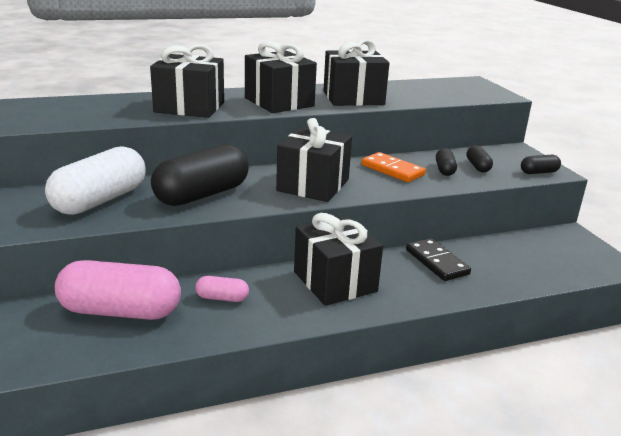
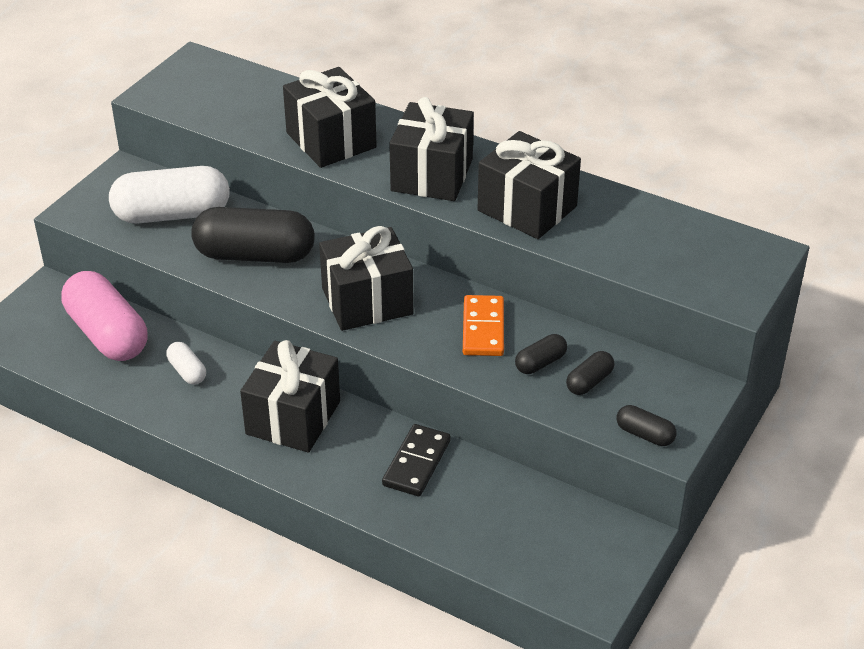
camera: 50 degrees right, 15 degrees up
pink capsule [195,276,249,302] -> white capsule [166,342,206,385]

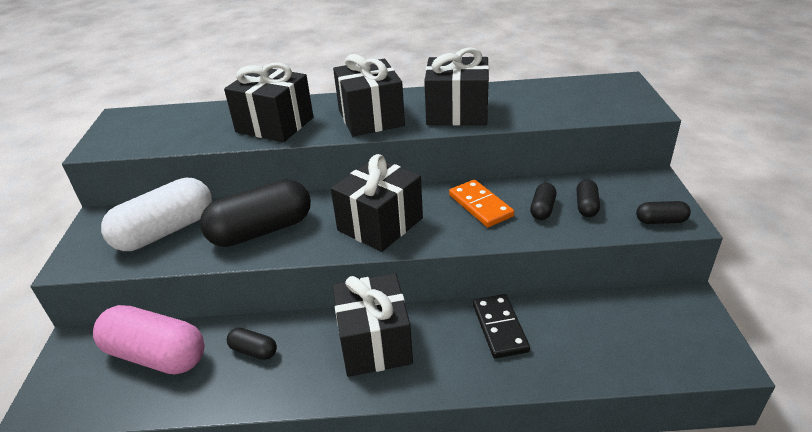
camera: 30 degrees left, 5 degrees down
white capsule [166,342,206,385] -> black capsule [227,328,277,360]

